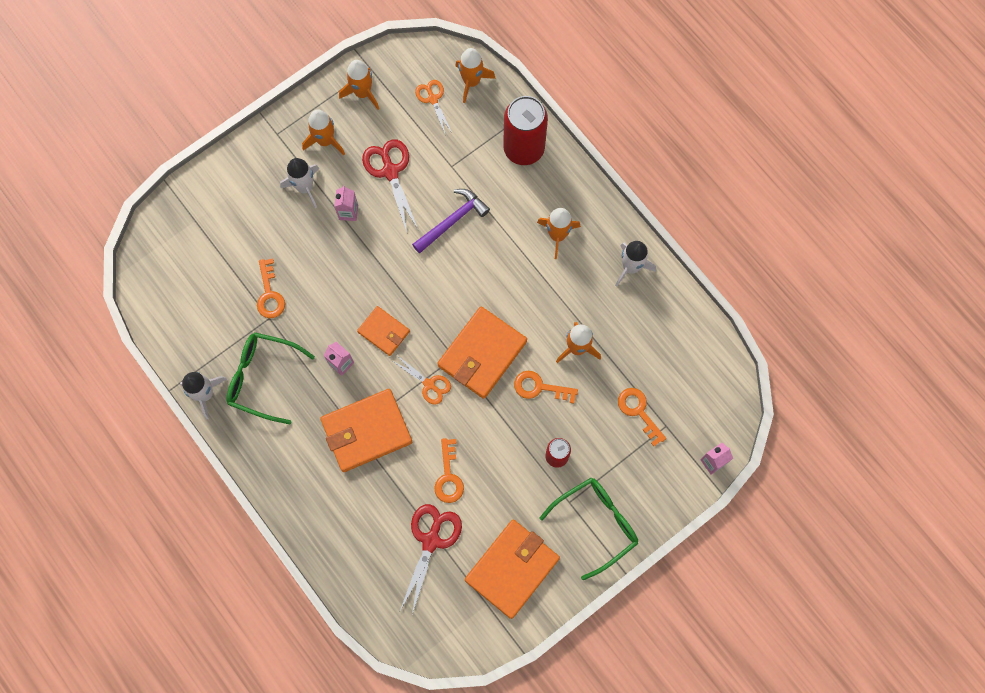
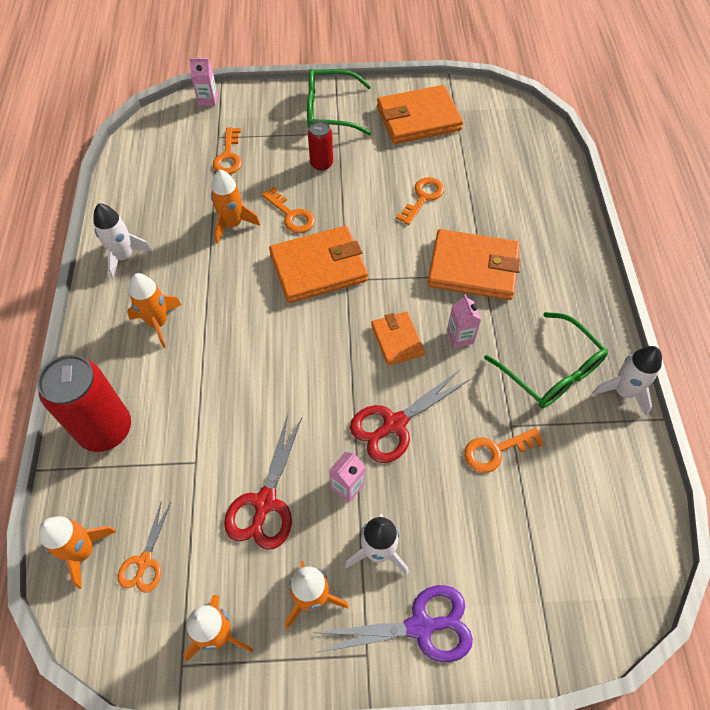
camera: 145 degrees left, 15 degrees down
orange key [257,258,285,318] -> orange key turned 135 degrees counterclockwise [464,427,545,473]
orange scissors [394,355,451,405] -> none
red scissors [400,504,462,614] -> red scissors moved to [350,370,469,463]
purple hammer [412,189,490,254] -> none
none -> purple scissors [315,585,473,662]

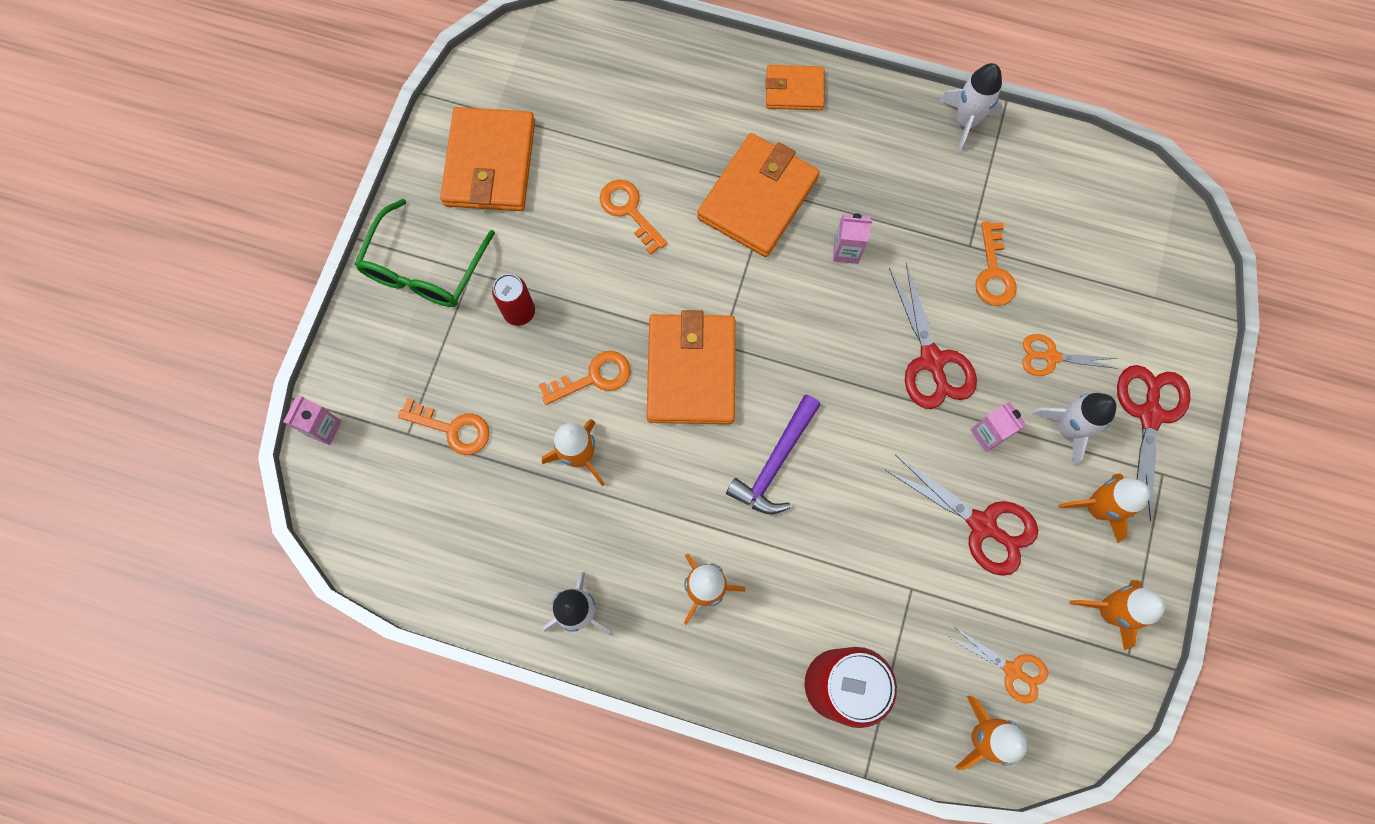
camera: 70 degrees left, 15 degrees up
purple scissors [315,585,473,662] -> red scissors [1117,365,1190,521]
orange wallet [371,312,425,366] -> orange wallet moved to [765,65,824,110]
green glasses [484,312,608,408] -> none
none -> purple hammer [726,394,821,514]
none -> orange scissors [1022,334,1118,376]

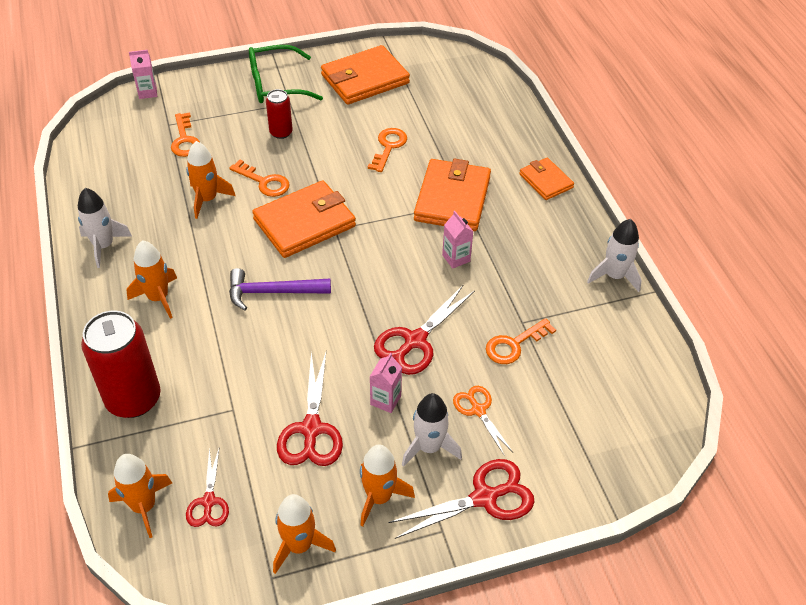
camera: 55 degrees right, 25 degrees down
orange wallet [697,133,820,257] -> orange wallet turned 75 degrees counterclockwise [414,159,491,231]
orange scissors [950,628,1048,704] -> red scissors [186,446,229,527]

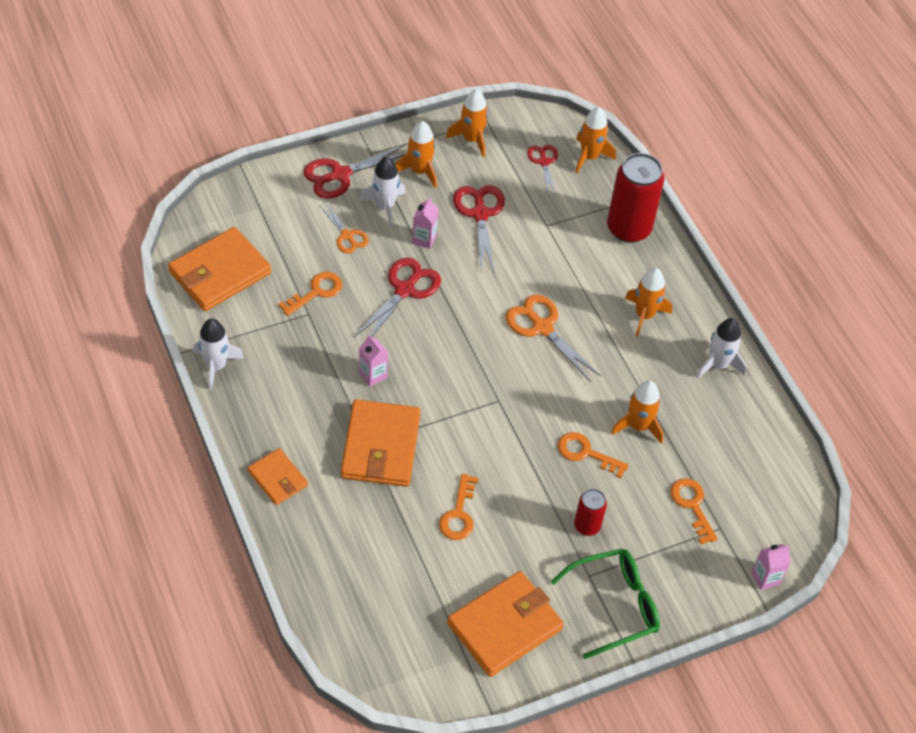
camera: 170 degrees right, 5 degrees up
purple hammer [229,268,331,310] -> orange scissors [506,294,601,382]
orange wallet [252,180,356,258] -> orange wallet moved to [168,227,271,311]

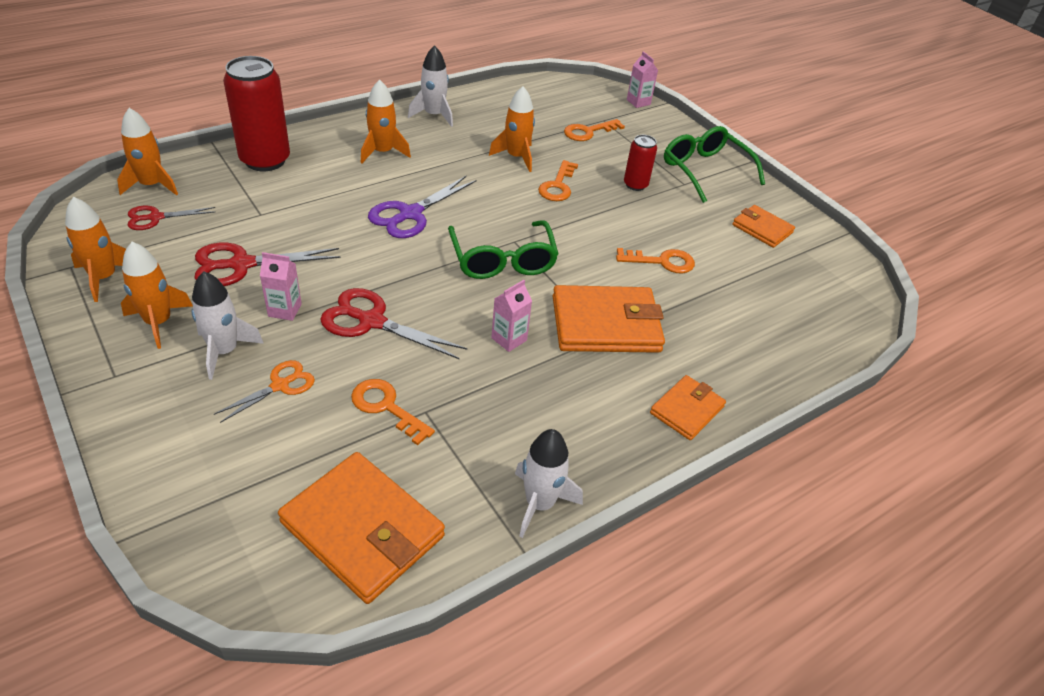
camera: 100 degrees left, 10 degrees down
red scissors [303,145,406,199] -> none
orange wallet [447,571,564,677] -> orange wallet [732,205,795,248], size x0.57
orange scissors [506,294,601,382] -> purple scissors [368,176,476,238]
none -> green glasses [448,220,558,279]

